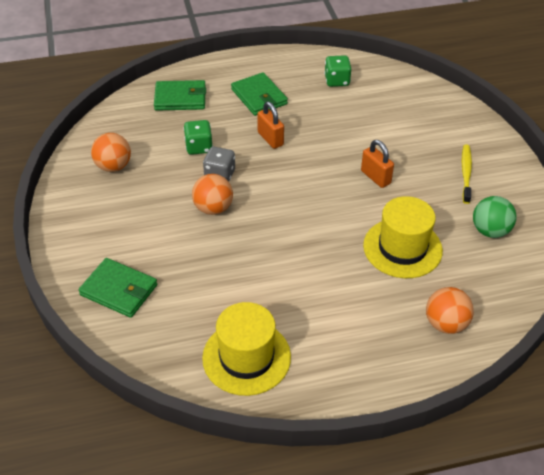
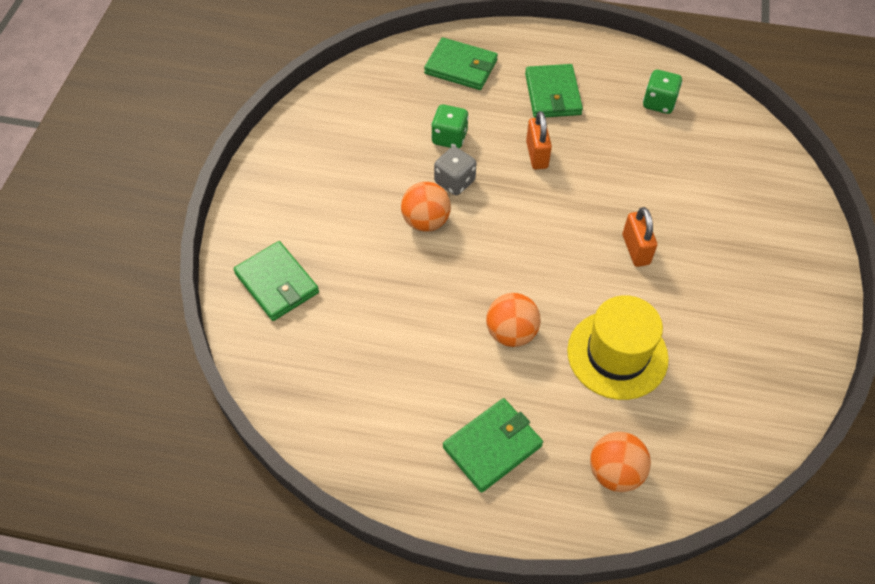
camera: 25 degrees right, 10 degrees up
orange ball [91,133,131,172] -> orange ball moved to [486,293,540,347]
yellow hat [202,302,291,396] -> none
yellow toothbrush [462,144,472,204] -> none
green ball [473,196,517,238] -> none
none -> green wallet [443,398,543,493]

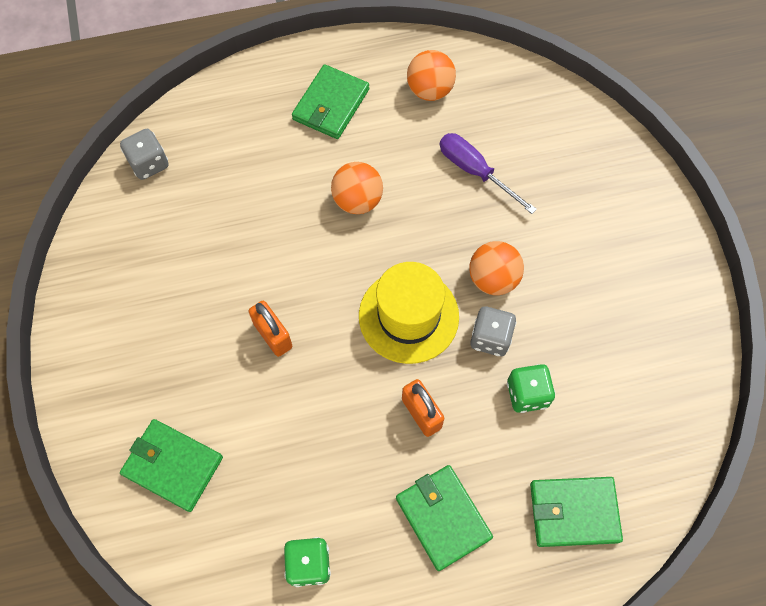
camera: 155 degrees right, 10 degrees up
green wallet [233,241,319,321] -> green wallet moved to [120,419,223,512]
yellow hat [567,295,669,400] -> yellow hat moved to [359,262,459,364]
orange ball [590,432,651,492] -> orange ball moved to [407,50,456,101]
none -> grey dice [120,129,168,180]
none -> purple screwdriver [440,133,537,214]

